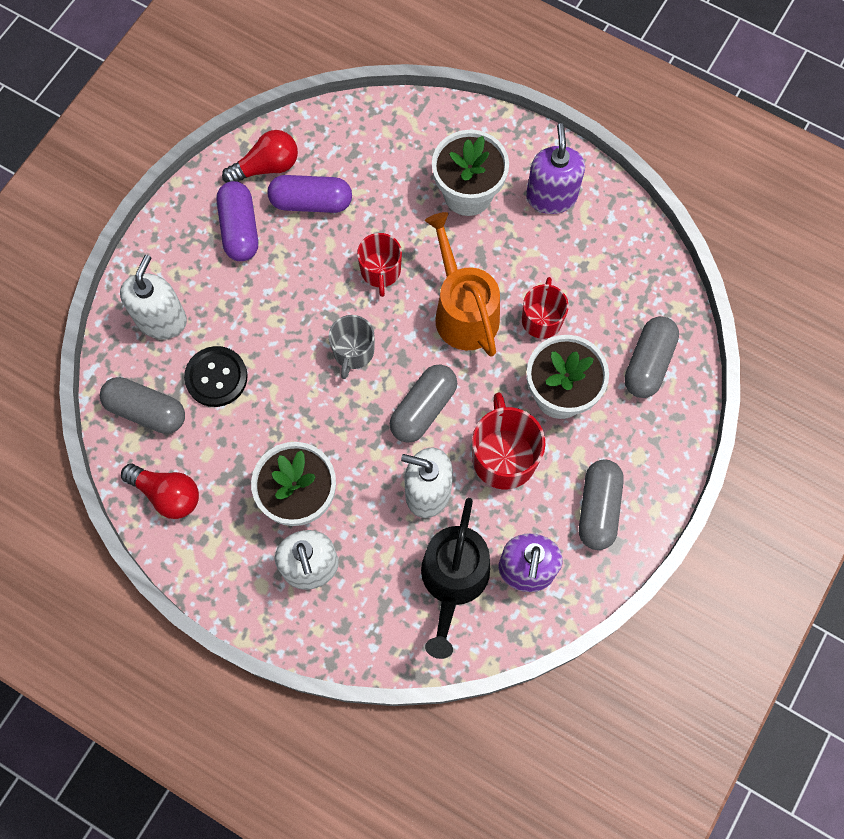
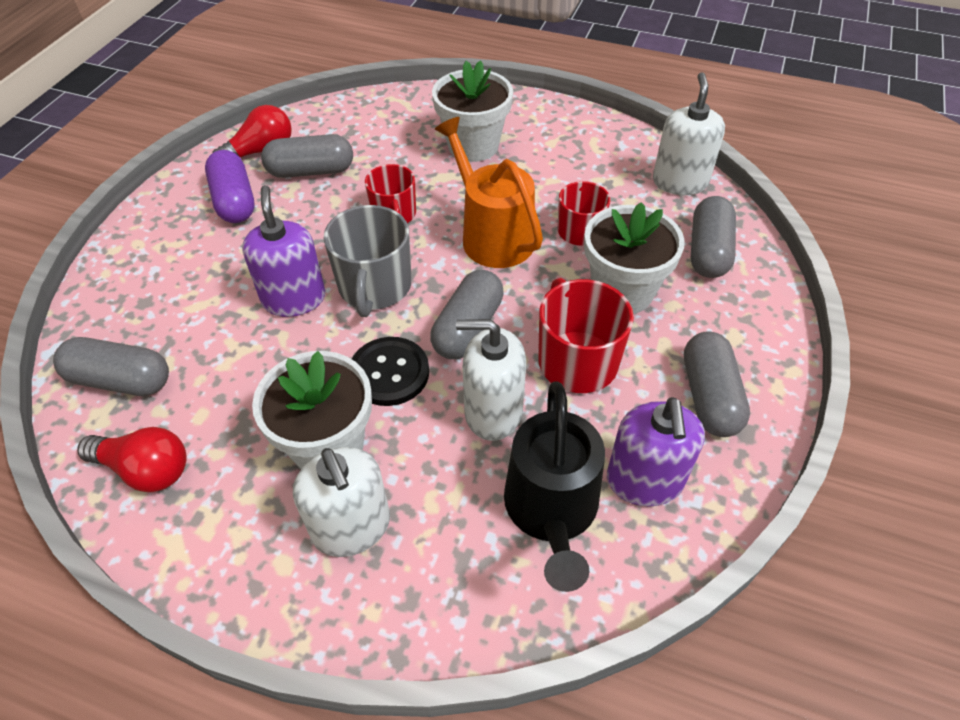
camera: 10 degrees left, 20 degrees down
white soap dispenser [120,255,187,339] -> white soap dispenser moved to [653,72,725,195]
black button [184,346,248,407] -> black button moved to [352,337,429,406]
purple capsule [268,175,352,213] -> grey capsule [261,134,353,178]
grey mug [329,315,375,379] -> grey mug [324,205,412,317], size x1.52
purple soap dispenser [526,123,585,214] -> purple soap dispenser moved to [242,185,325,317]

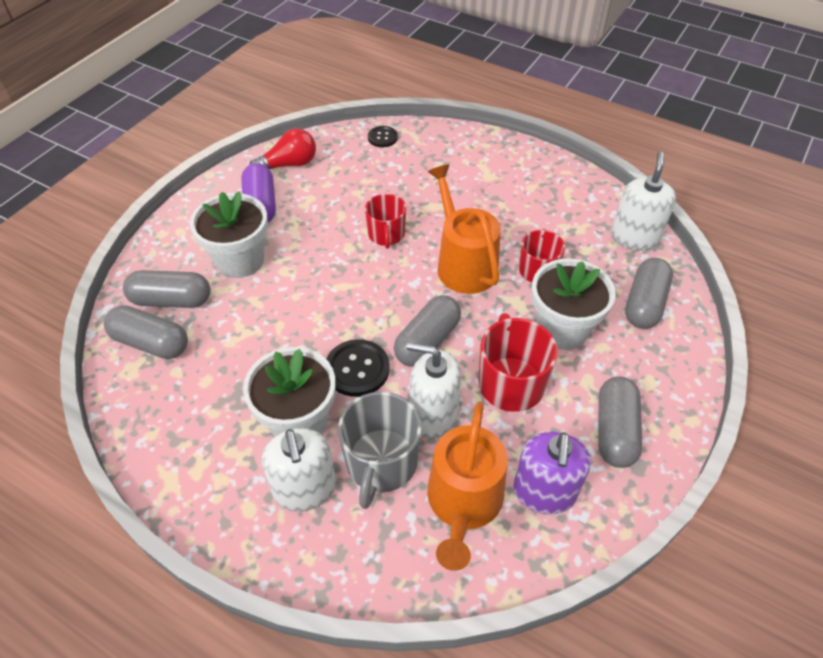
camera: 10 degrees right, 0 degrees up
red light bulb [77,427,186,492] -> none
purple soap dispenser [242,185,325,317] -> none
grey capsule [261,134,353,178] -> grey capsule moved to [123,270,211,308]
grey mug [324,205,412,317] -> grey mug moved to [338,392,422,509]
white flower pot [432,60,513,162] -> white flower pot moved to [190,191,268,278]
black watering can [504,381,605,592] -> orange watering can [427,401,507,571]
none -> black button [368,126,398,147]

